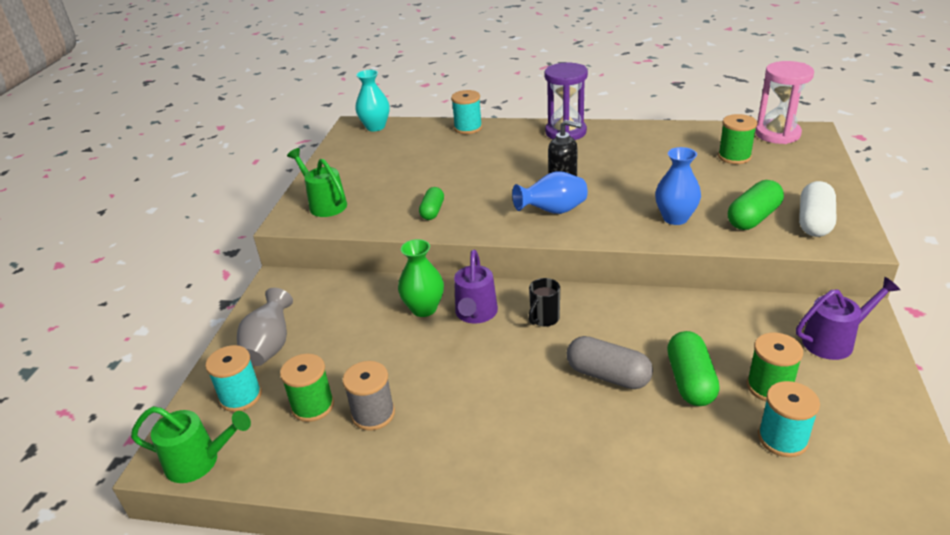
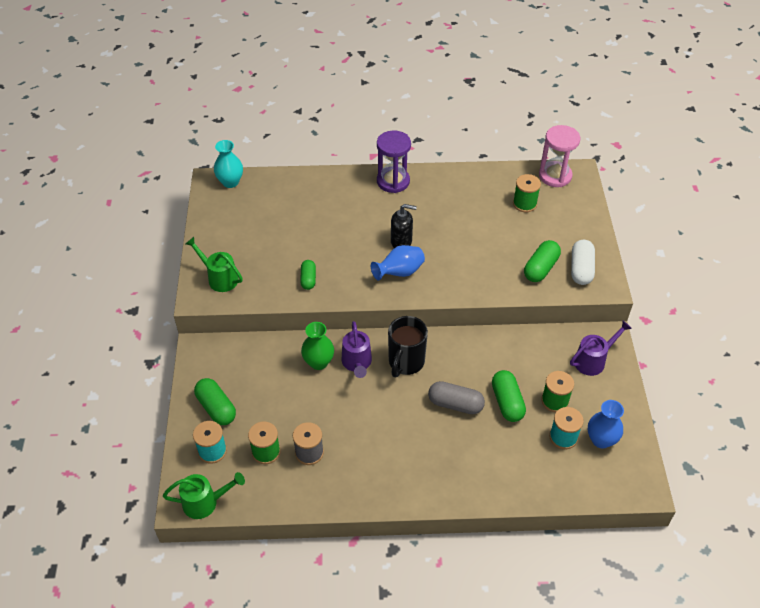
camera: 15 degrees left, 15 degrees up
grey vase [237,288,293,366] -> green capsule [194,378,236,425]
turquoise spool [451,90,482,134] -> none
black mug [529,278,560,327] -> black mug [388,316,428,377], size x1.81
blue vase [655,147,701,225] -> blue vase moved to [588,400,624,449]

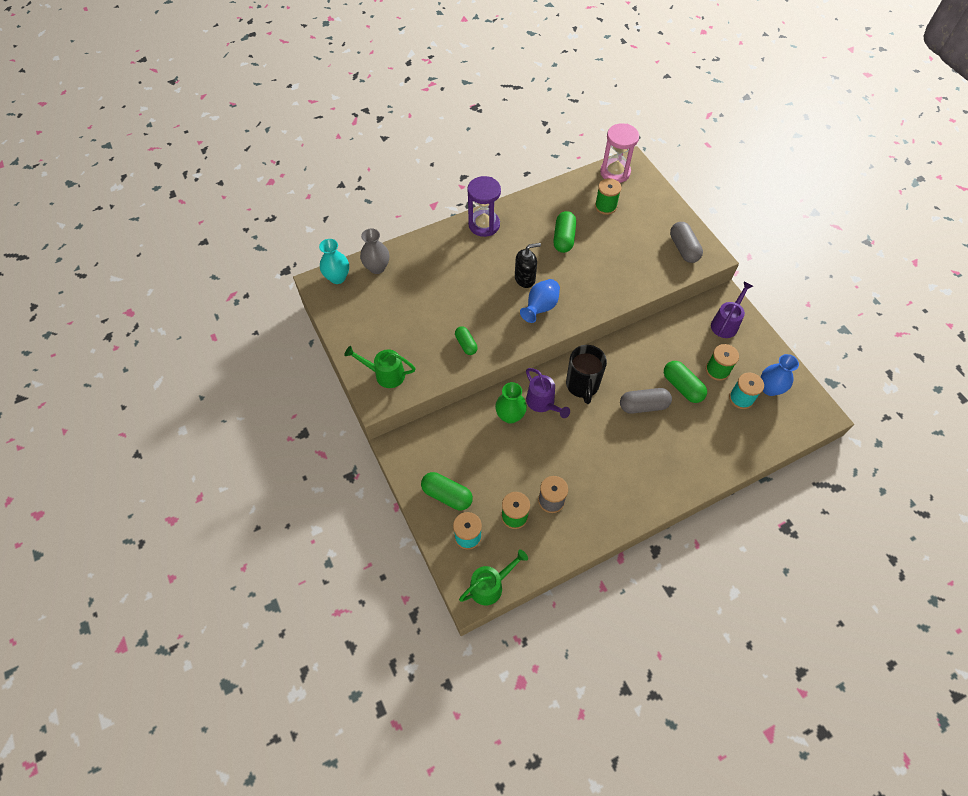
camera: 25 degrees left, 10 degrees up
green capsule [524,240,561,282] -> green capsule moved to [554,211,576,253]
white capsule [571,240,595,285] -> grey capsule [670,222,703,263]
none -> grey vase [360,229,389,274]

